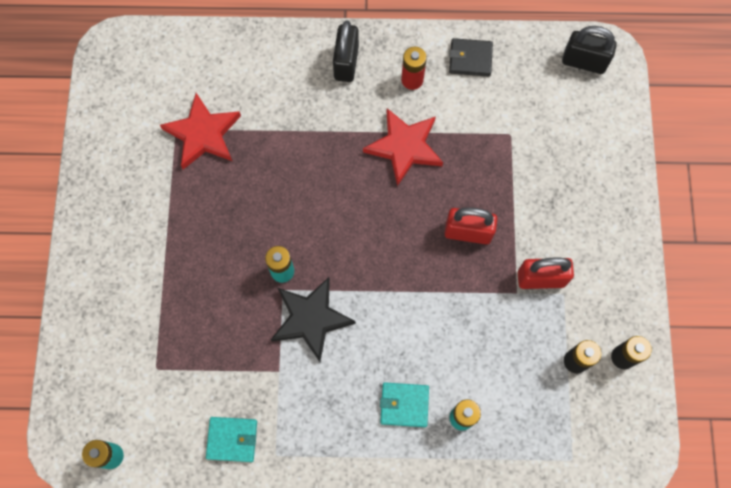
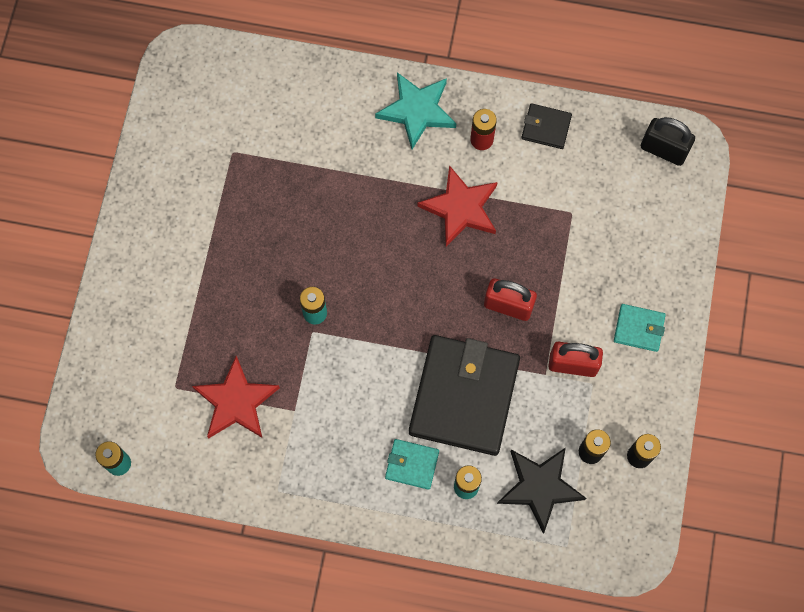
camera: 10 degrees right, 0 degrees up
red star [160,93,241,169] -> red star moved to [192,356,280,438]
turquoise wallet [206,417,257,462] -> turquoise wallet moved to [614,304,666,352]
black star [271,277,356,362] -> black star moved to [497,447,586,534]
black padlock [333,20,359,82] -> turquoise star [375,72,456,149]
none -> black wallet [409,335,520,456]

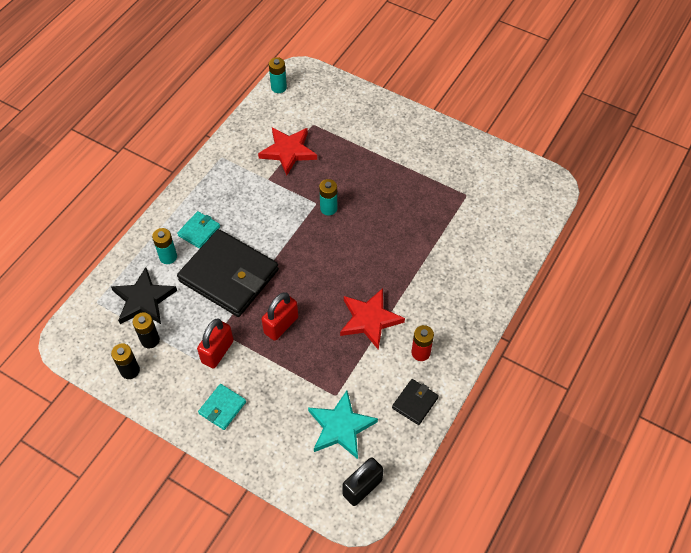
camera: 110 degrees right, 15 degrees down
turquoise star [375,72,456,149] -> turquoise star moved to [308,391,378,459]

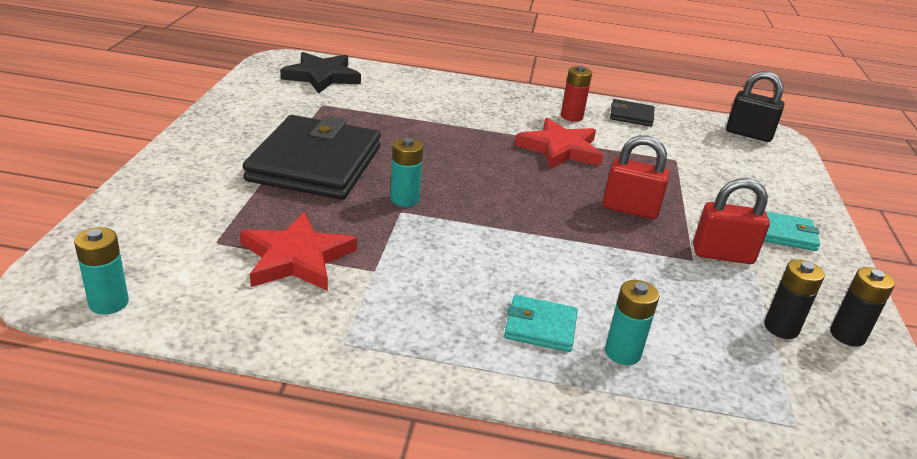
camera: 115 degrees left, 25 degrees down
black star [111,267,177,324] -> black star moved to [280,52,361,93]
black wallet [177,229,279,317] -> black wallet moved to [243,115,381,200]
turquoise star [308,391,378,459] -> none

